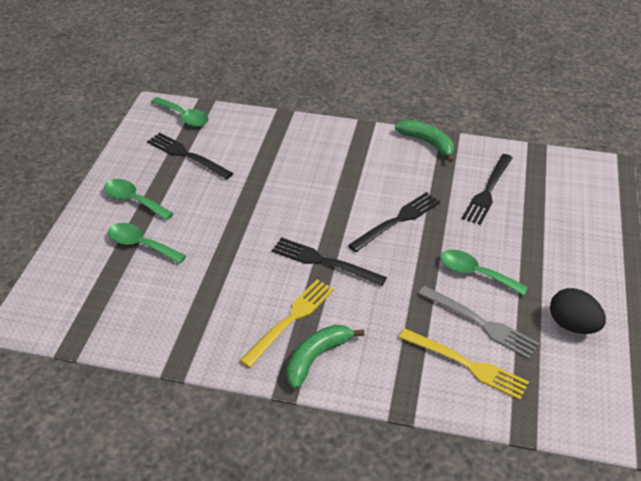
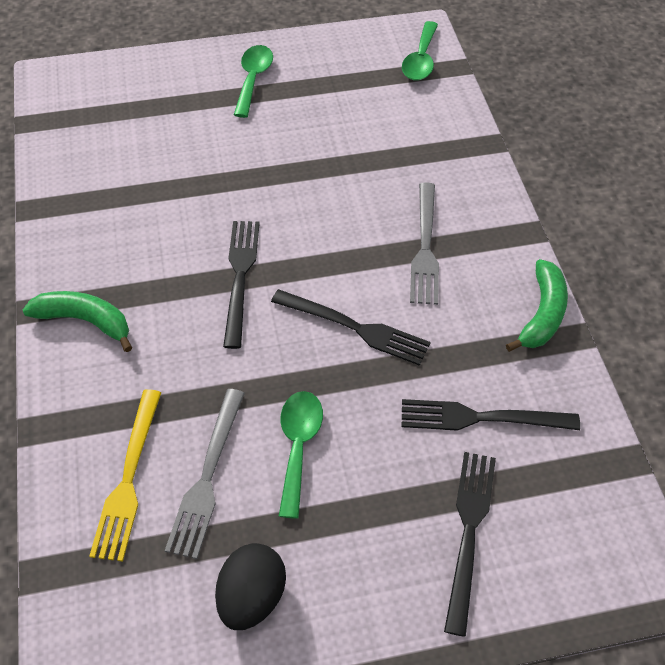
camera: 65 degrees right, 10 degrees up
green spoon [108,223,186,264] -> none
black fork [147,132,233,179] -> black fork moved to [444,452,496,637]
yellow fork [240,279,334,368] -> none
none -> grey fork [410,182,439,305]

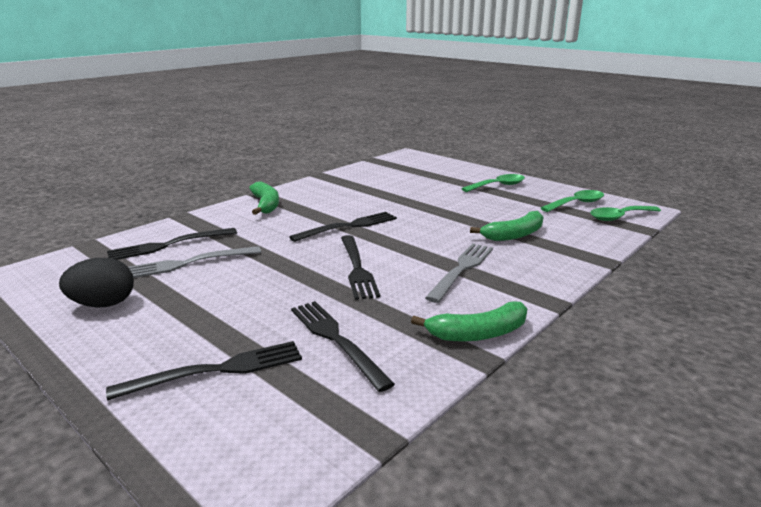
camera: 55 degrees right, 30 degrees down
yellow fork [89,389,161,562] -> black fork [107,228,237,260]
green spoon [279,391,323,519] -> green spoon moved to [541,190,604,212]
grey fork [410,182,439,305] -> grey fork turned 150 degrees clockwise [425,243,493,303]
none -> green banana [470,211,543,241]

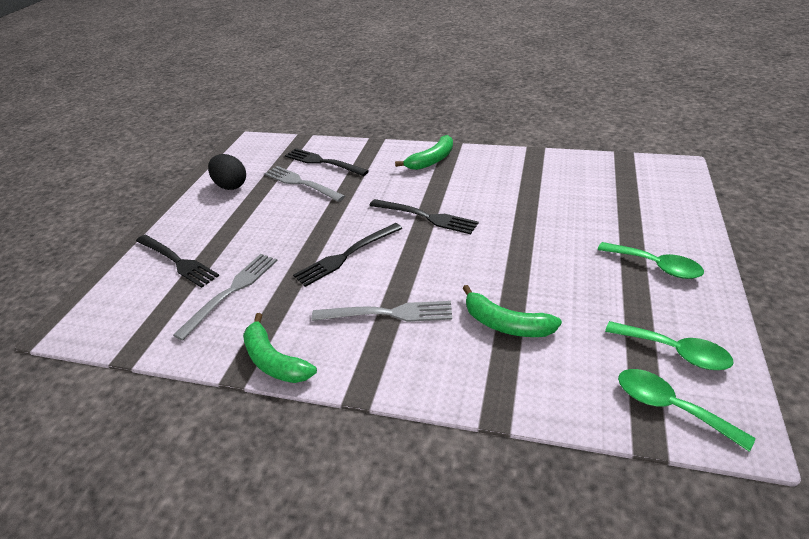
camera: 65 degrees right, 15 degrees up
black fork [291,301,395,392] -> grey fork [173,254,278,340]

